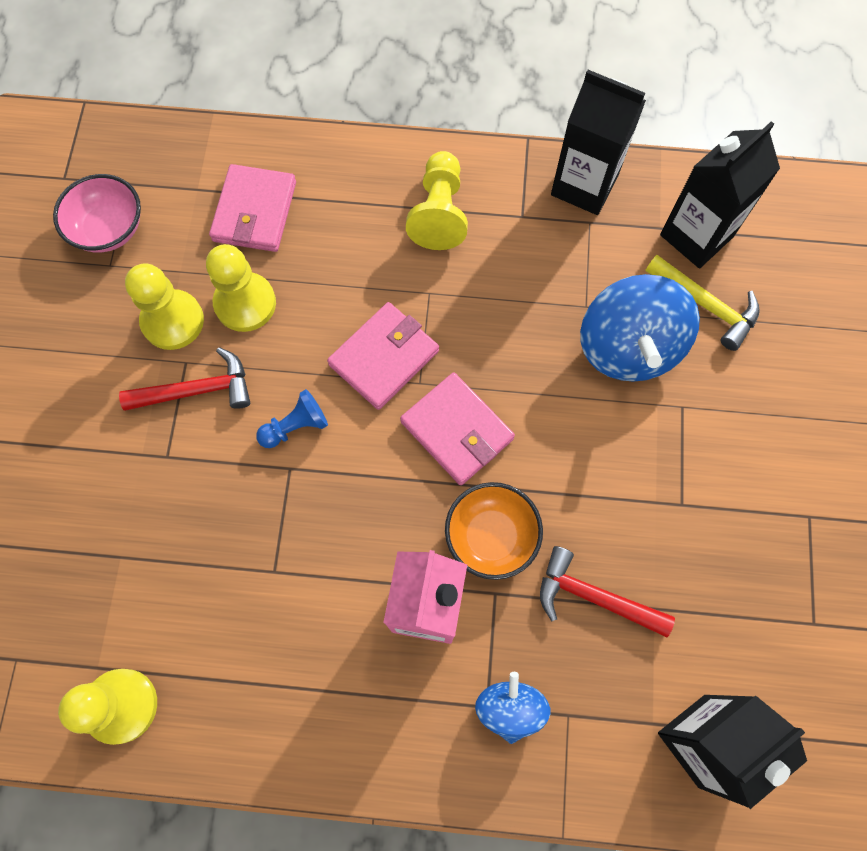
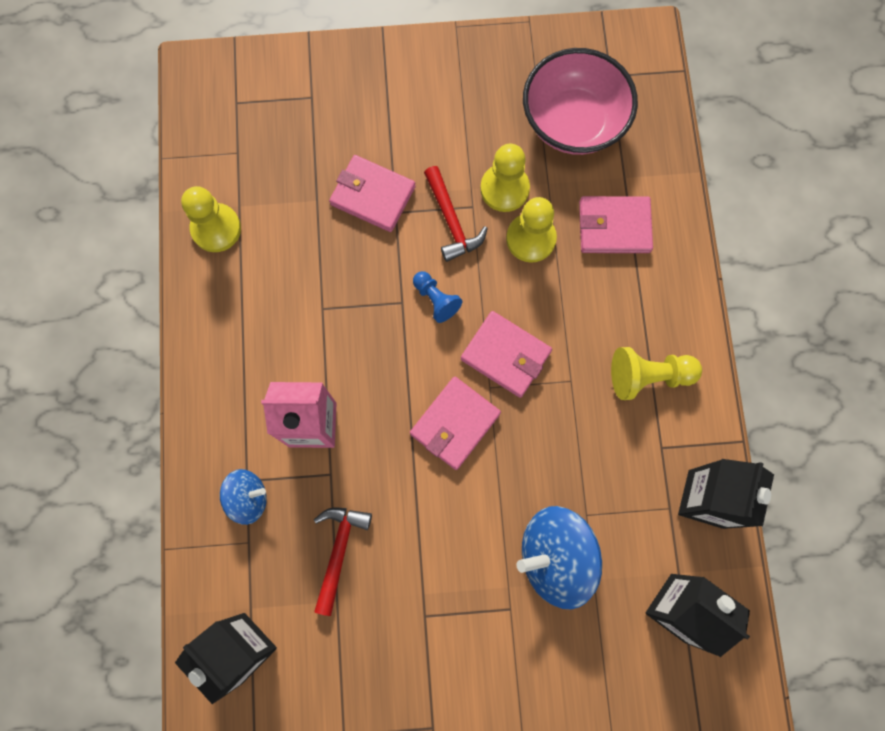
camera: 80 degrees right, 5 degrees up
pink bowl [53,174,141,252] -> pink bowl [523,48,638,155], size x1.62
orange bowl [445,482,543,580] -> none
yellow hammer [645,255,760,351] -> none
none -> pink wallet [329,155,416,232]

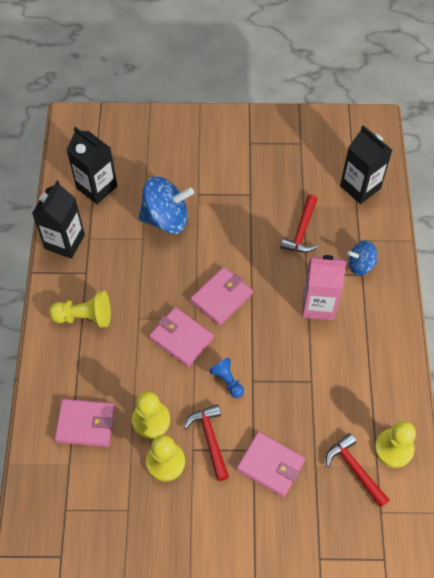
camera: 175 degrees left, 15 degrees down
pink bowl [523,48,638,155] -> none
none -> red hammer [326,433,389,507]

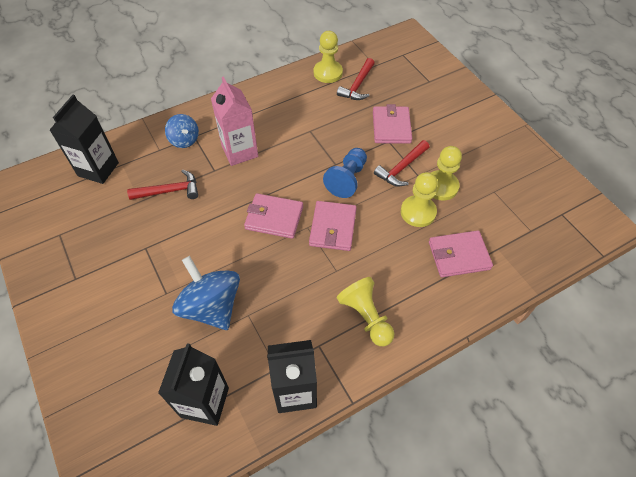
camera: 120 degrees left, 5 degrees down
pink wallet [55,399,115,447] -> pink wallet turned 75 degrees counterclockwise [429,230,493,277]
blue pawn [209,357,244,398] -> blue pawn [323,148,367,198], size x1.54

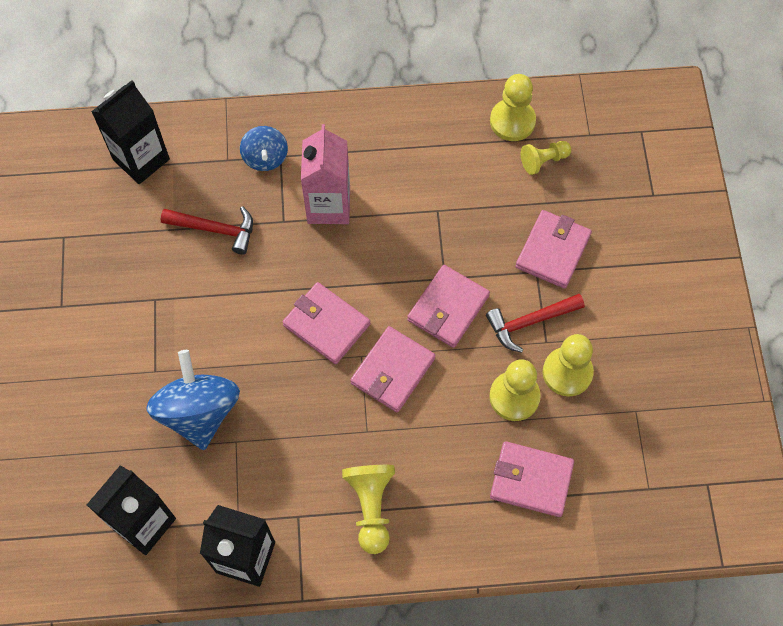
camera: 25 degrees right, 10 degrees up
blue pawn [323,148,367,198] -> pink wallet [407,265,490,348]
red hammer [337,58,375,100] -> yellow pawn [521,141,571,175]

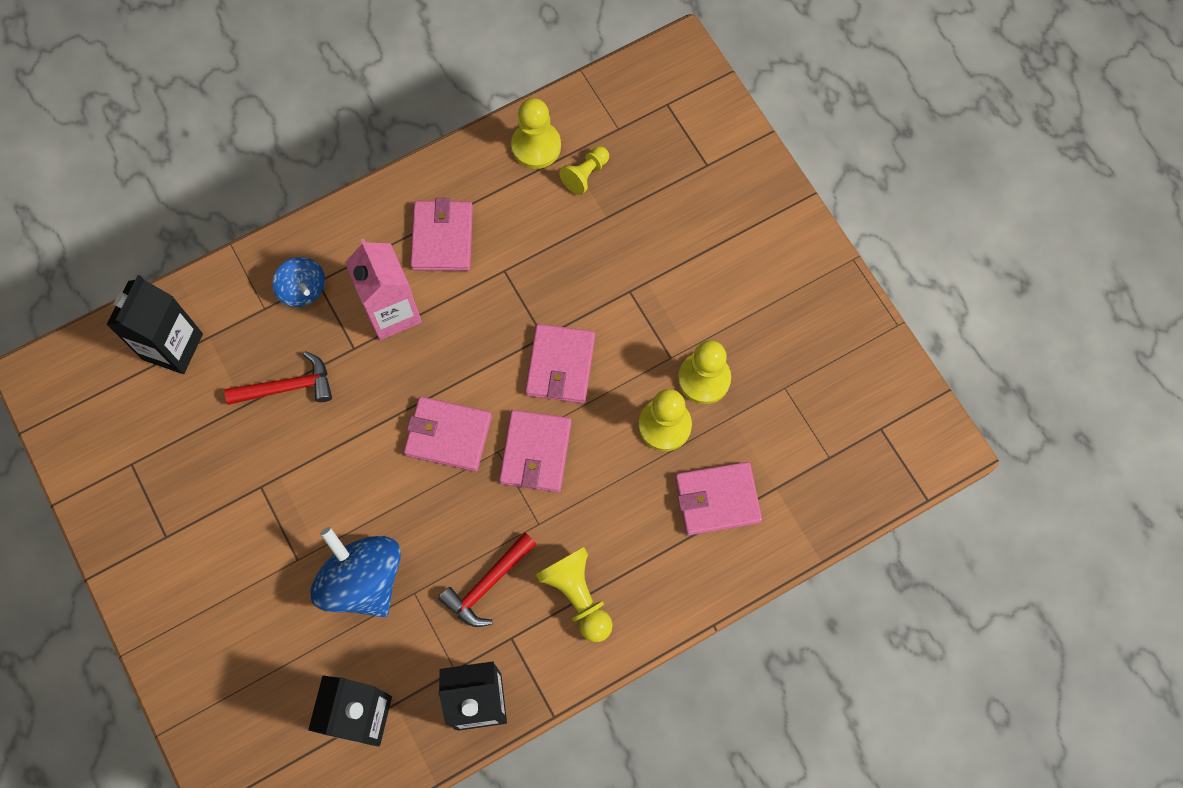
camera: 25 degrees left, 5 degrees up
red hammer [486,294,584,353] -> red hammer moved to [438,532,536,627]
pink wallet [515,210,592,289] -> pink wallet moved to [410,198,473,271]

